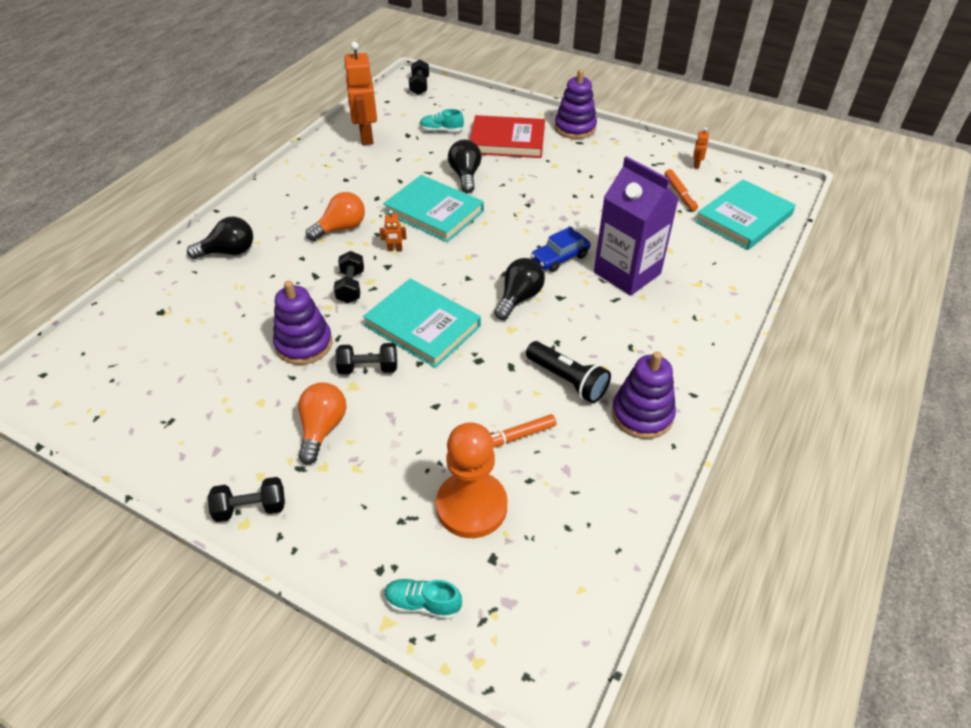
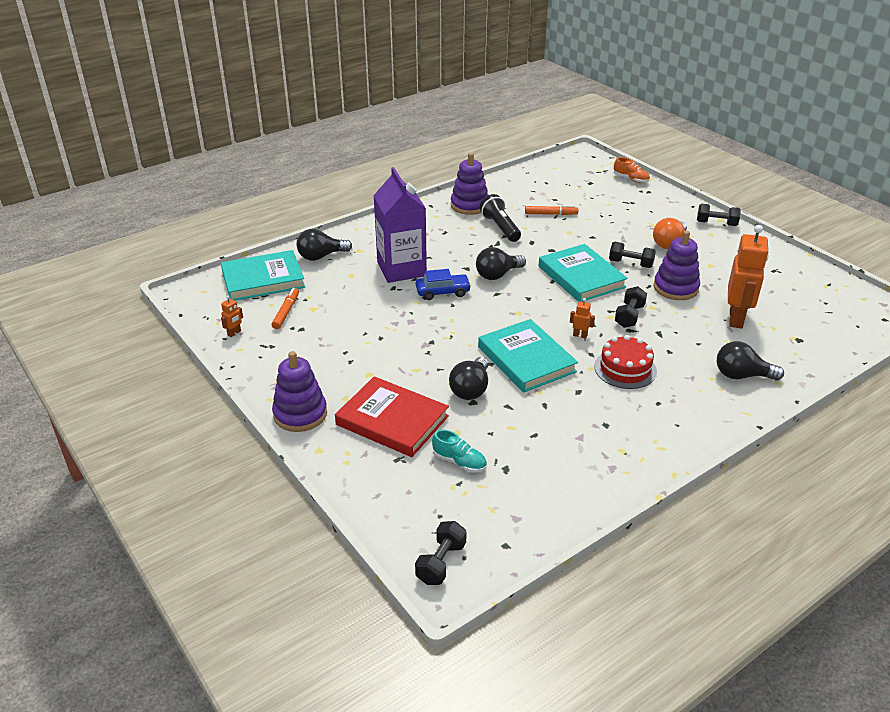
camera: 155 degrees left, 10 degrees down
orange light bulb [306,192,365,241] -> red cake [594,335,657,389]
orange robot [344,42,377,145] -> orange robot moved to [728,225,769,328]
turquoise shoe [384,579,462,619] -> orange shoe [614,157,650,183]
orange pawn [436,422,508,538] -> none
none -> black light bulb [297,229,352,261]

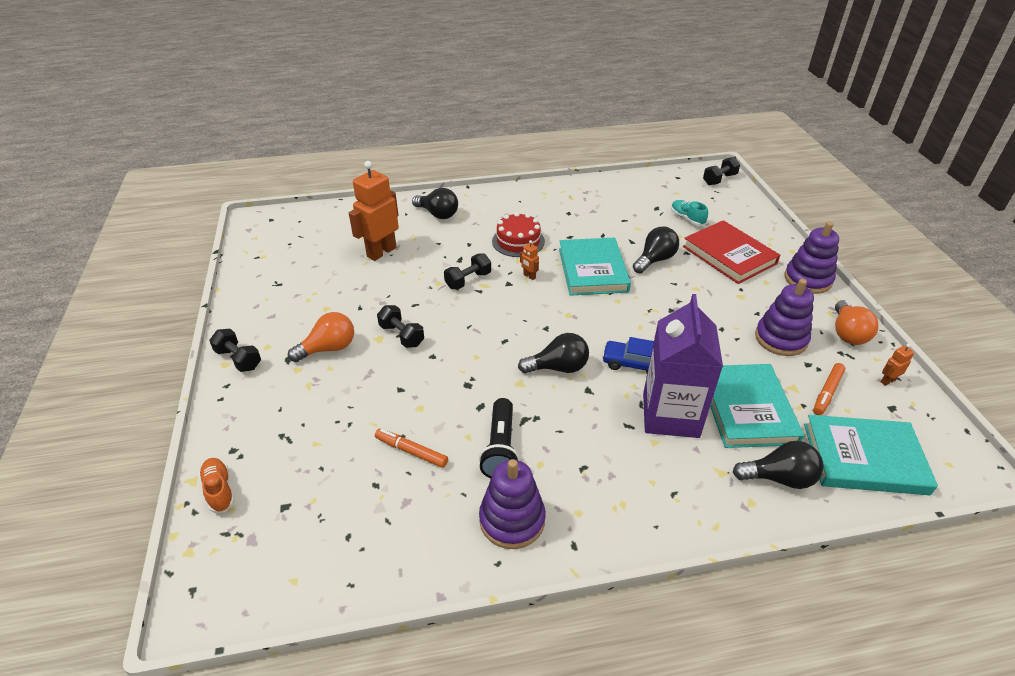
camera: 155 degrees left, 5 degrees up
turquoise book [539,244,628,302] -> turquoise book moved to [710,364,804,448]
purple stacking toy [654,231,700,300] -> purple stacking toy moved to [755,279,814,356]
none -> orange light bulb [835,300,879,345]

